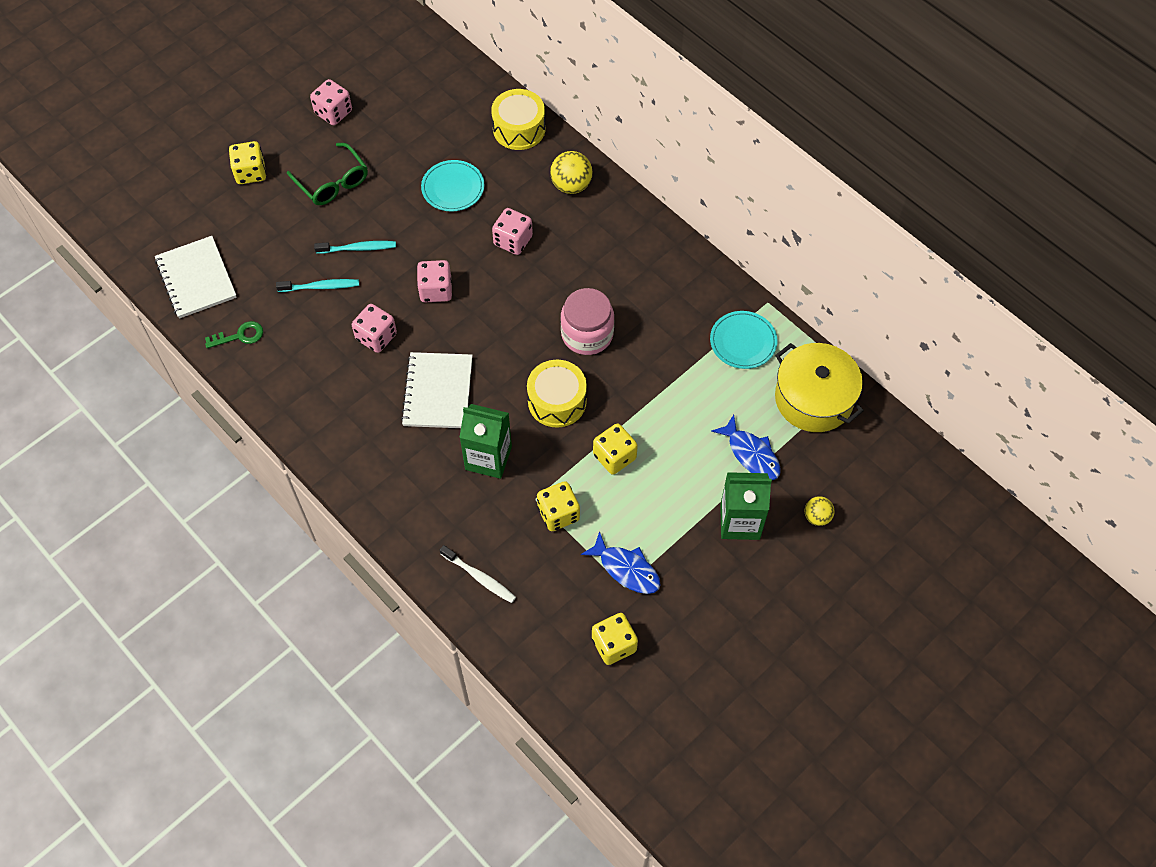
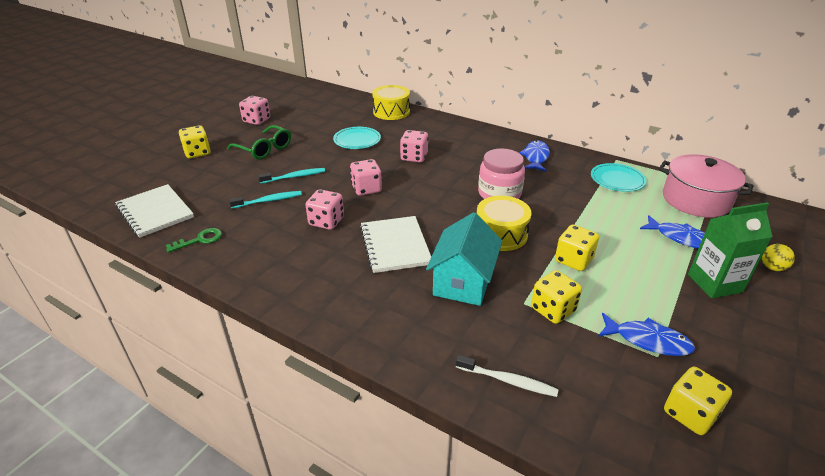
camera: 15 degrees left, 25 degrees down
green carton [459,404,512,479] -> turquoise house [426,212,502,306]
yellow ball [550,151,593,194] -> none
yellow pot [775,343,864,432] -> pink pot [659,154,753,218]
none -> blue fish [519,140,550,171]

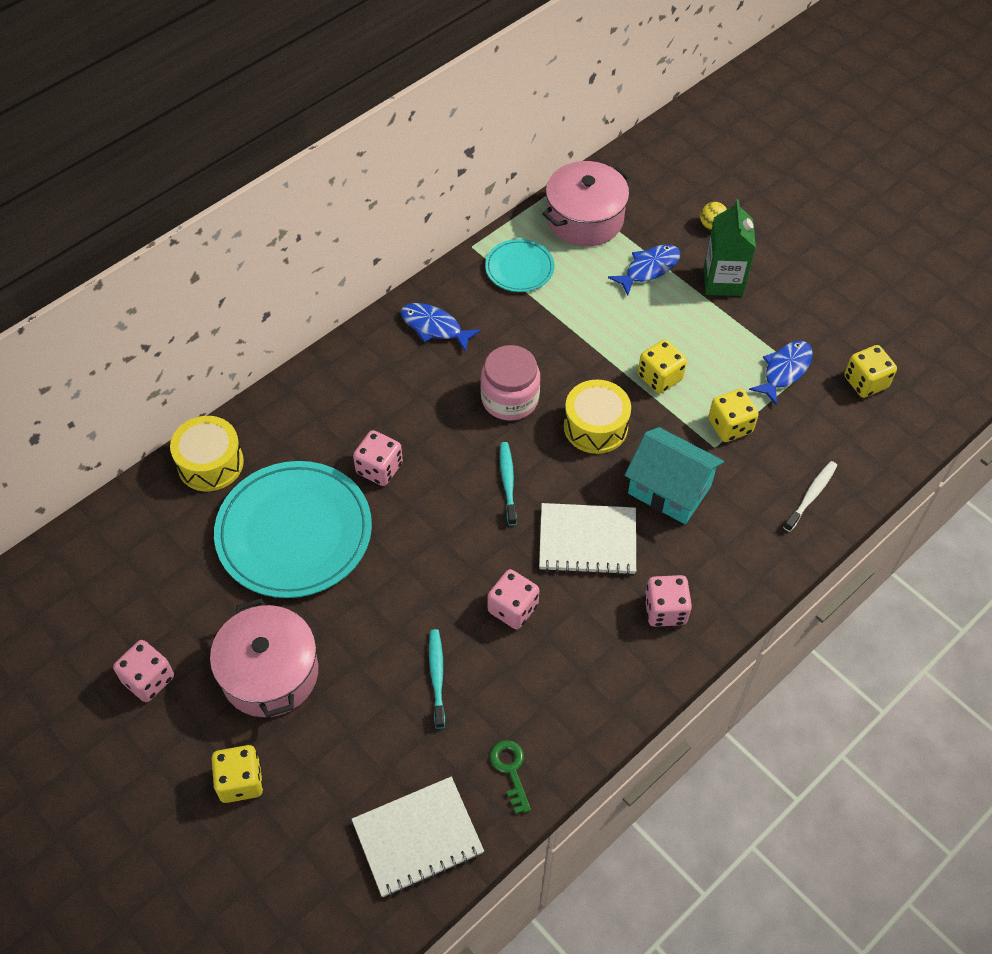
camera: 75 degrees left, 20 degrees up
green glasses [227,125,291,159] -> pink pot [210,598,318,718]
turquoise toothbrush [258,168,325,184] -> turquoise toothbrush moved to [500,442,517,526]
turquoise plate [333,127,381,149] -> turquoise plate [214,461,372,598], size x1.97
pink dice [350,159,382,196] -> pink dice moved to [644,575,692,627]

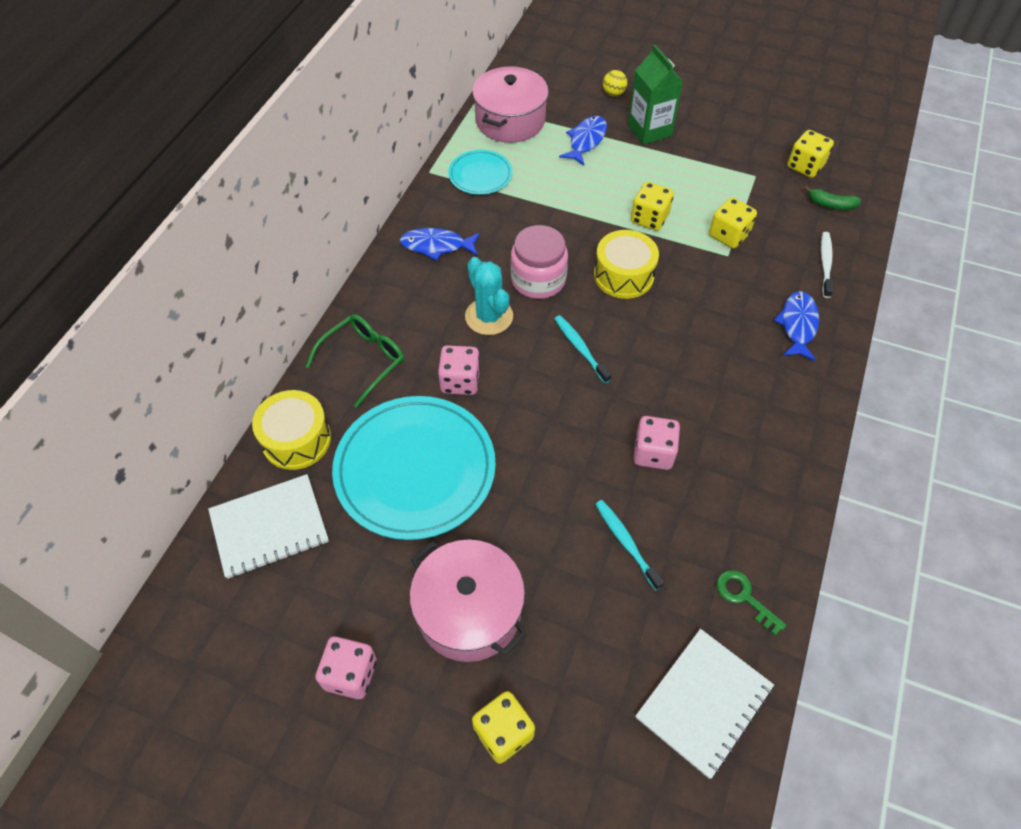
camera: 25 degrees left, 0 degrees up
white notebook [539,503,636,575] -> white notebook moved to [208,474,329,579]
turquoise house [624,427,724,524] -> none
pink dice [644,575,692,627] -> none
blue fish [749,341,813,406] -> blue fish moved to [774,291,819,361]
none -> green glasses [306,314,404,408]
none -> turquoise cactus [465,257,513,335]
none -> green banana [804,186,861,210]

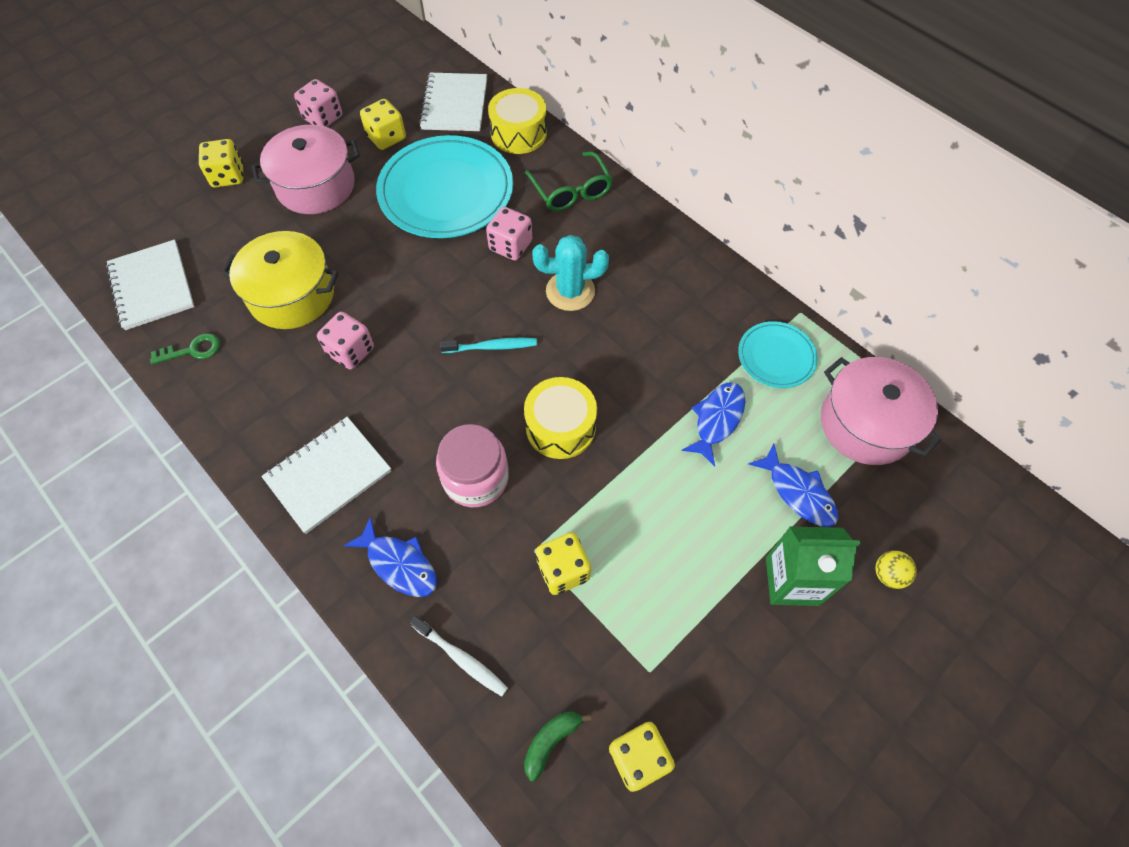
camera: 115 degrees right, 5 degrees up
blue fish [400,228,480,261] -> blue fish moved to [681,382,745,466]
pink jar [511,225,568,299] -> pink jar moved to [436,424,509,507]
turquoise toothbrush [595,500,664,590] -> yellow pot [222,231,339,329]
yellow dice [631,182,674,231] -> yellow dice moved to [360,99,406,150]
none -> white notebook [261,417,391,534]

